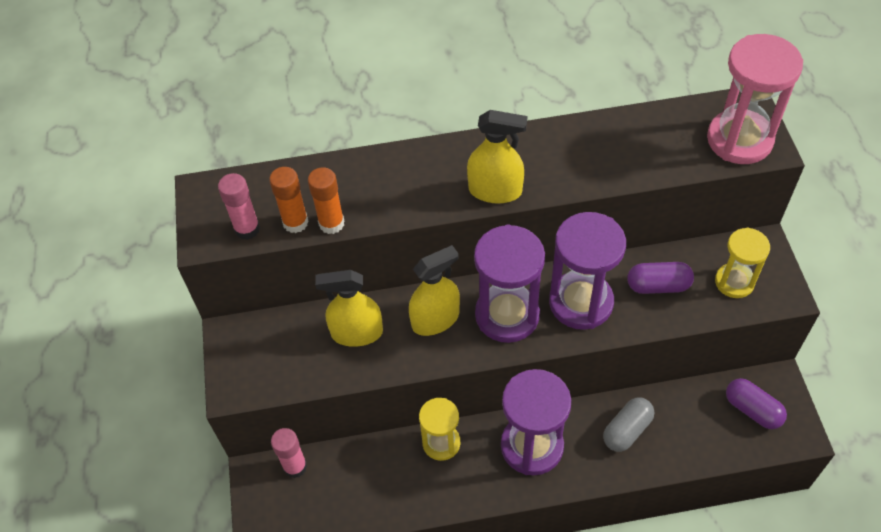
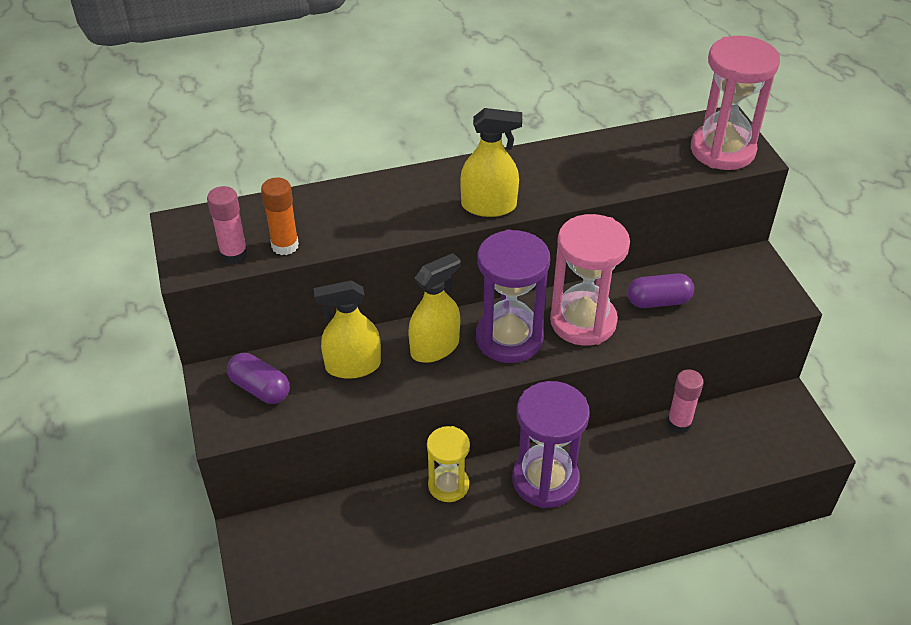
camera: 10 degrees left, 10 degrees down
pink glue stick [271,428,307,478] -> pink glue stick moved to [667,369,704,433]
orange glue stick [308,167,345,234] -> none
purple hourglass [549,212,626,330] -> pink hourglass [550,214,630,346]
grey capsule [603,397,654,452] -> none
yellow hourglass [715,228,770,298] -> none
purple capsule [726,378,787,429] -> purple capsule moved to [227,353,290,404]

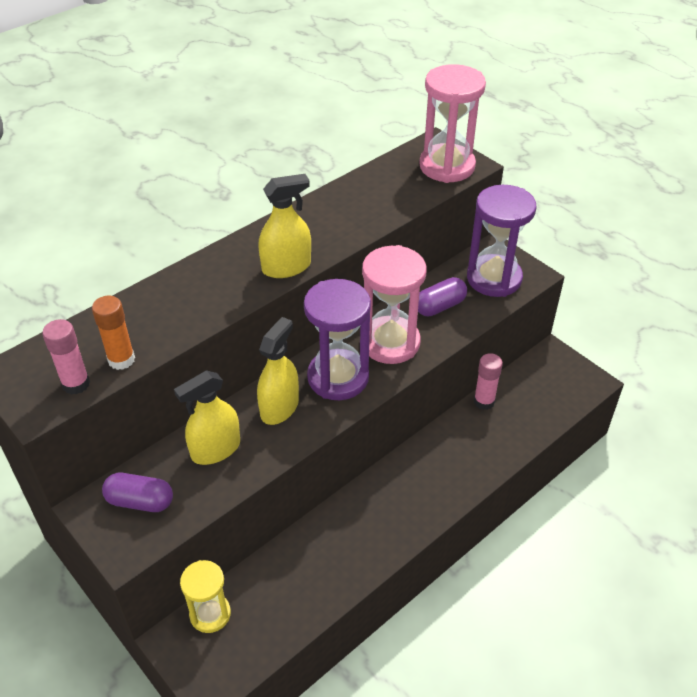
camera: 25 degrees left, 0 degrees up
yellow hourglass [427,426,470,502] -> yellow hourglass moved to [180,560,231,633]
purple hourglass [512,381,590,508] -> purple hourglass moved to [467,185,537,297]

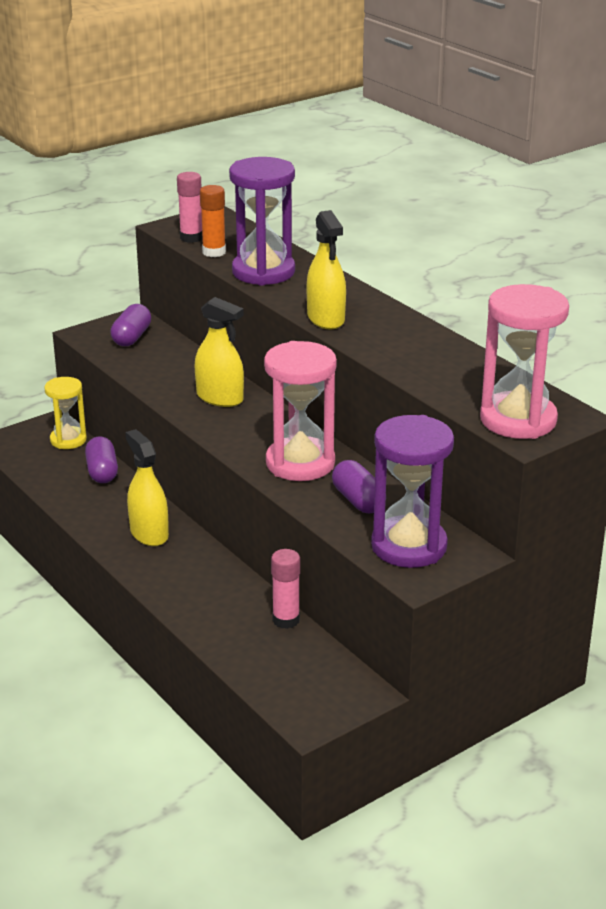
camera: 95 degrees right, 15 degrees down
yellow spray bottle [174,370,240,465] -> yellow spray bottle moved to [126,429,169,546]
purple hourglass [304,279,371,400] -> purple hourglass moved to [229,157,295,286]
none -> purple capsule [85,436,118,483]

